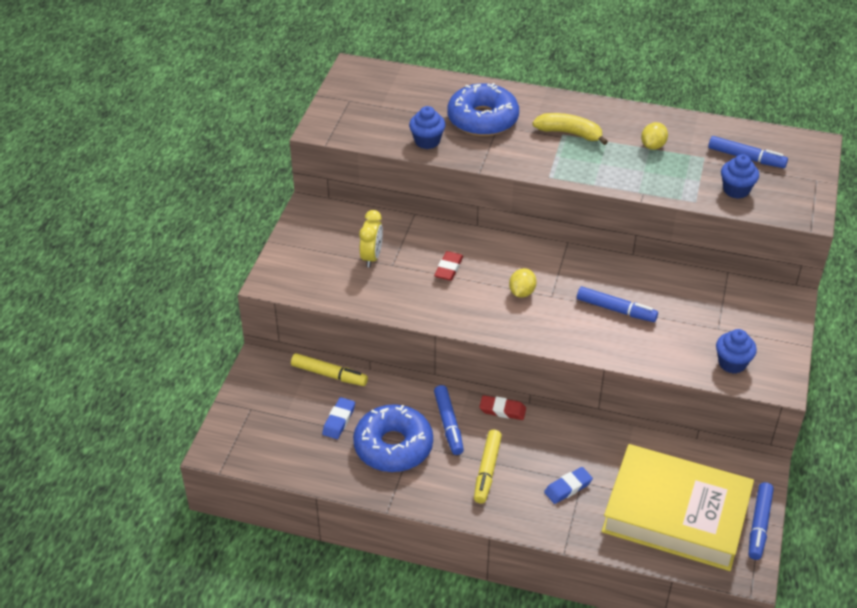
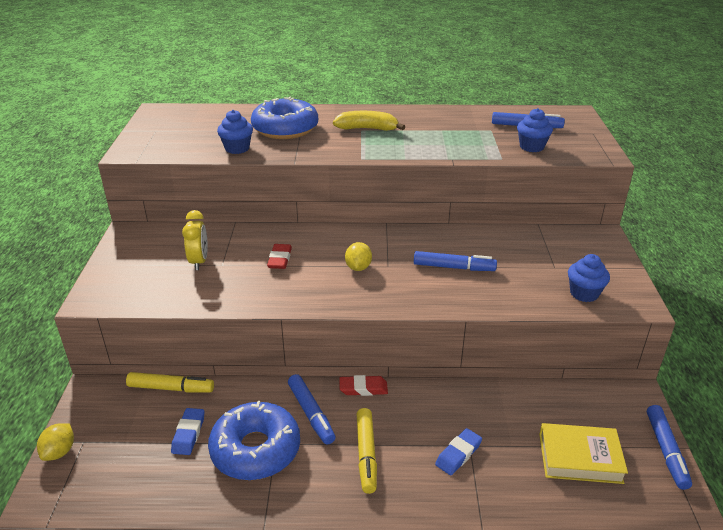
camera: 15 degrees left, 10 degrees down
yellow book [601,444,754,571] -> yellow book [539,423,628,484], size x0.53
yellow lemon [641,122,668,150] -> yellow lemon moved to [37,423,74,461]

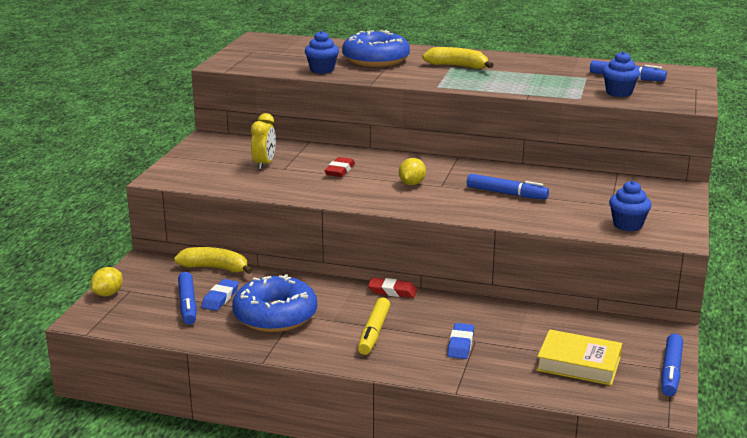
camera: 15 degrees right, 10 degrees down
yellow marker [126,372,214,393] -> yellow banana [174,247,252,274]
blue marker [288,374,336,445] -> blue marker moved to [178,272,197,325]
blue eraser [435,428,482,475] -> blue eraser turned 45 degrees counterclockwise [447,323,474,359]

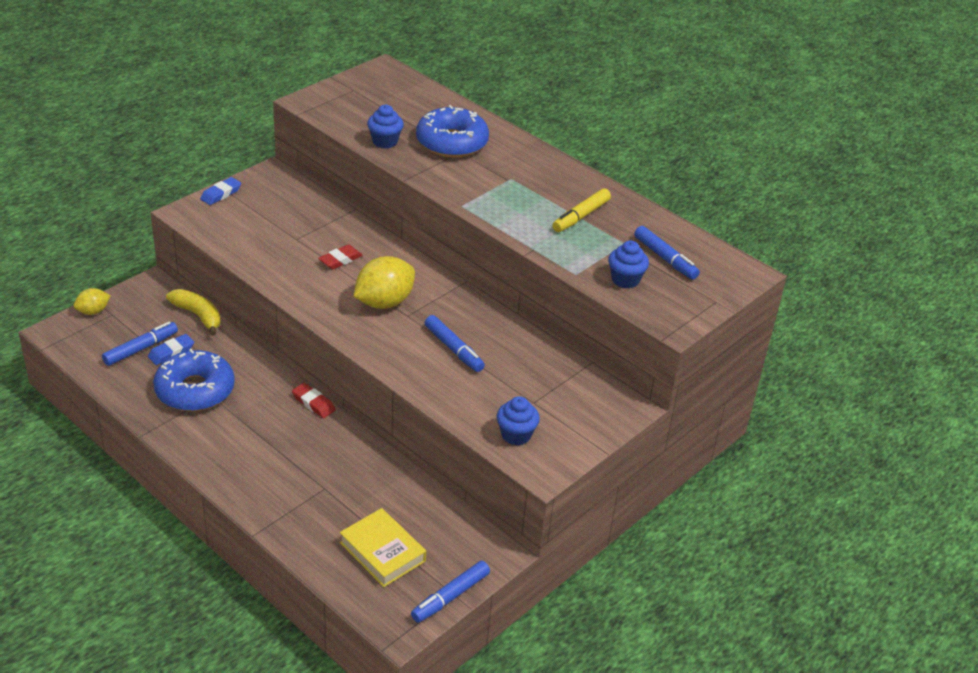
camera: 25 degrees right, 15 degrees up
blue marker [178,272,197,325] -> blue marker turned 150 degrees counterclockwise [102,322,178,366]
yellow clock [251,113,276,170] -> none
yellow marker [358,297,390,355] -> yellow marker moved to [552,188,611,232]
yellow lemon [399,158,426,185] -> yellow lemon [354,256,415,309], size x1.85
yellow banana [422,47,493,69] -> none
blue eraser [447,323,474,359] -> blue eraser moved to [200,177,241,205]

